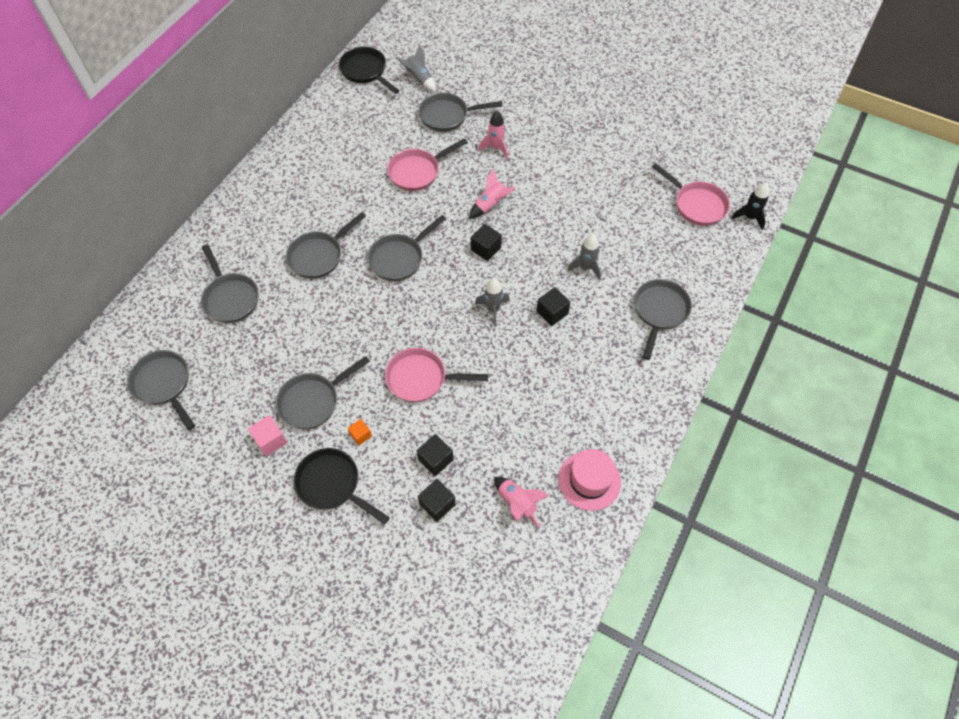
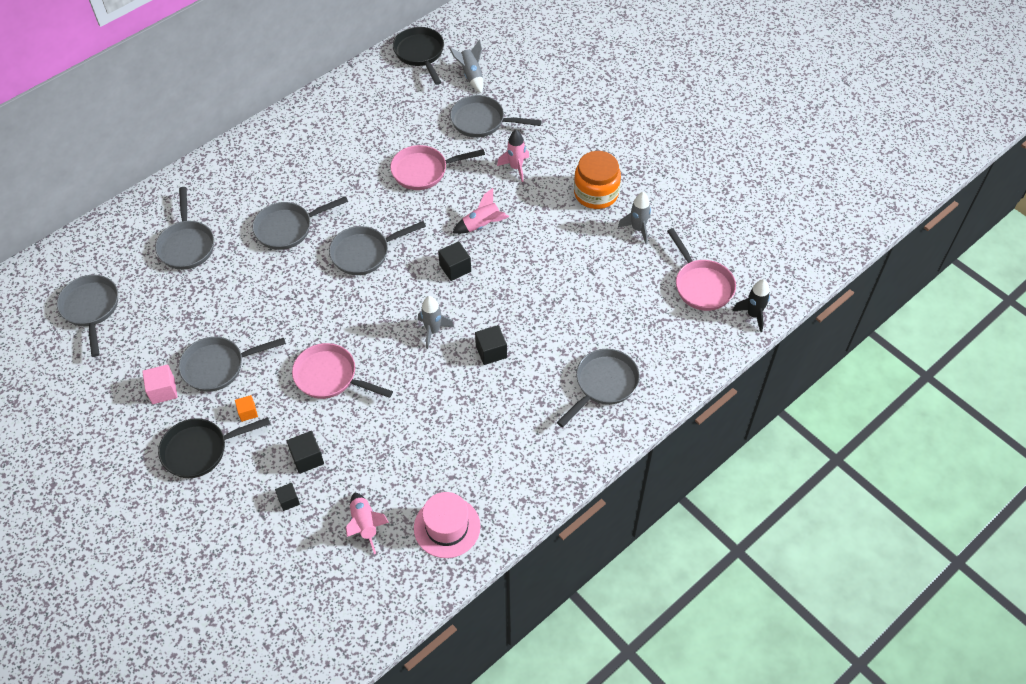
camera: 20 degrees right, 5 degrees down
black pan [294,448,390,524] -> black pan turned 75 degrees counterclockwise [158,417,270,478]
black cube [418,479,456,522] -> black cube [275,483,300,511], size x0.65
grey rocket [568,234,601,280] -> grey rocket moved to [618,192,651,244]
none -> orange jar [574,151,621,209]

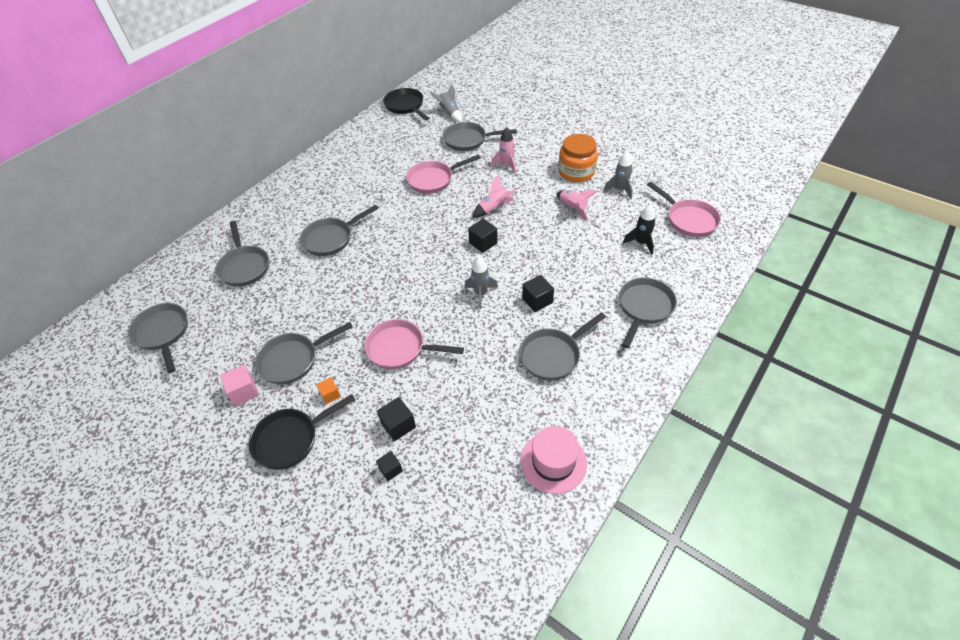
camera: 10 degrees left, 5 degrees down
grey pan [329,221,426,275] -> grey pan moved to [519,312,606,380]
pink rocket [346,493,389,554] -> pink rocket moved to [557,189,598,221]
black rocket [732,279,770,332] -> black rocket moved to [623,204,656,255]

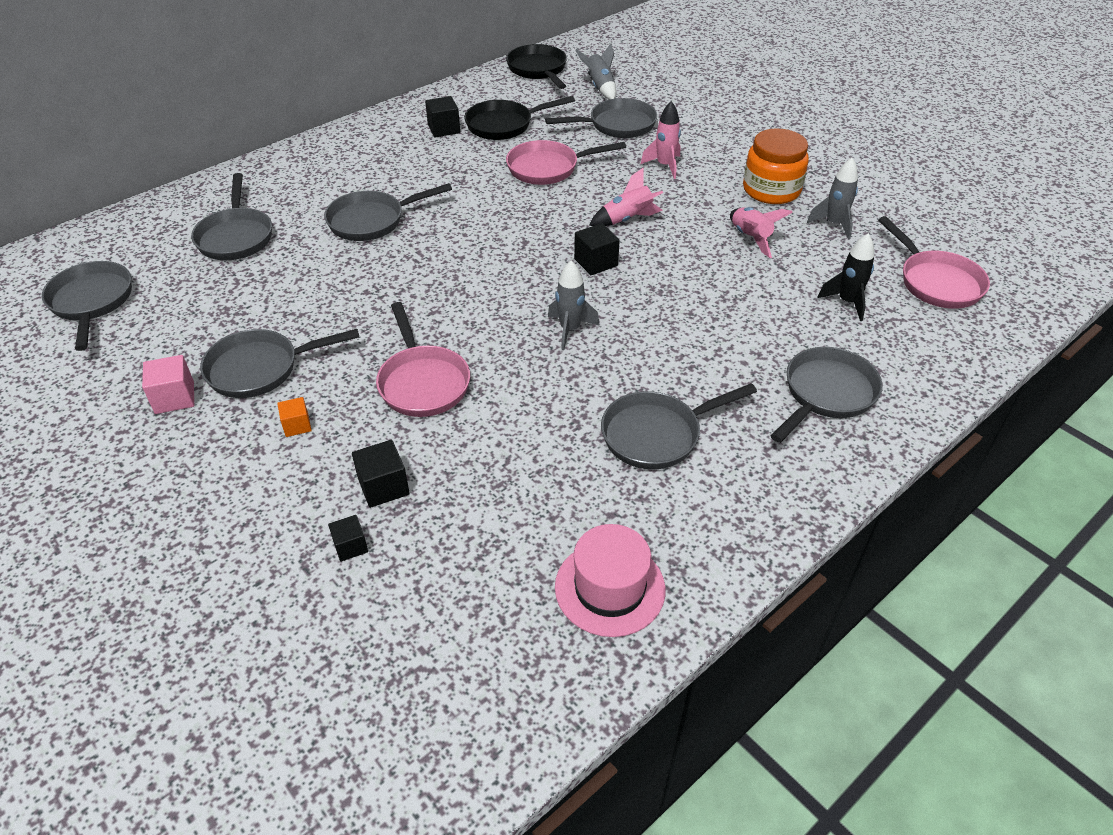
camera: 10 degrees right, 5 degrees down
black pan [248,394,355,470] -> black pan moved to [464,96,575,140]
pink pan [364,319,464,369] -> pink pan turned 135 degrees counterclockwise [376,302,470,417]
grey pan [443,122,517,151] -> grey pan turned 150 degrees clockwise [545,98,657,138]
black cube [522,275,554,312] -> black cube moved to [425,96,460,137]

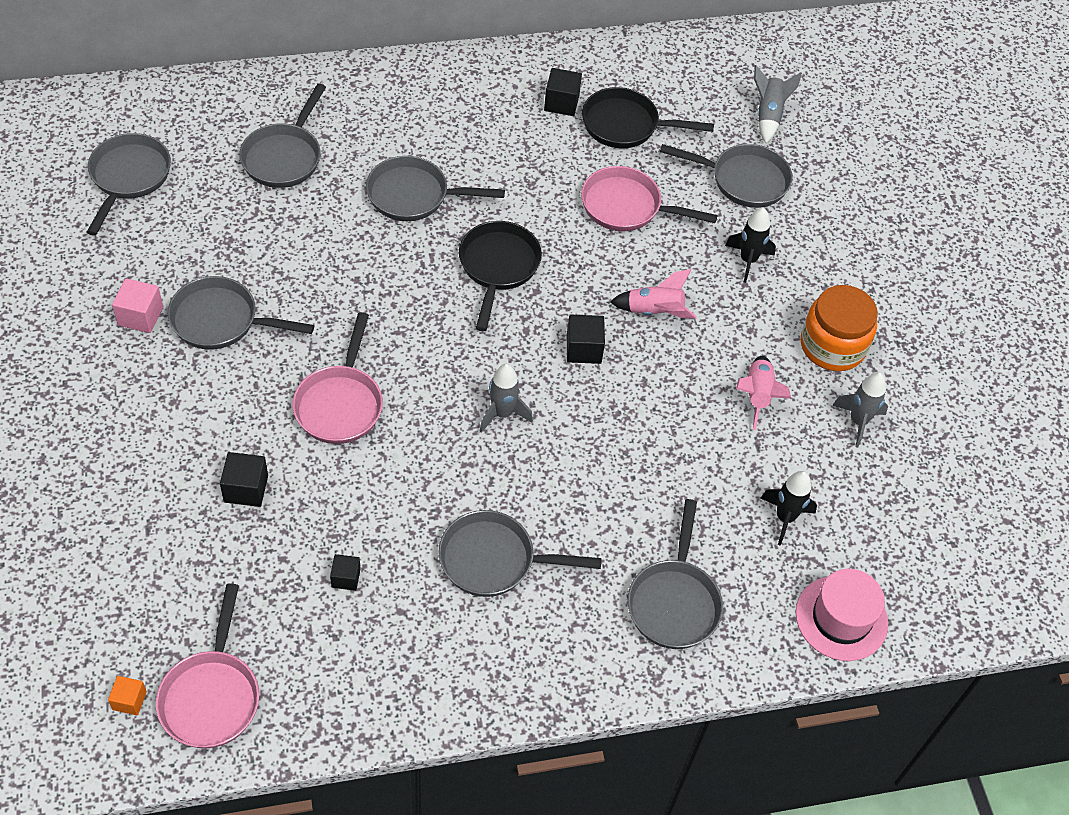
camera: 25 degrees right, 10 degrees up
orange cube [277,397,312,437] -> orange cube moved to [108,676,147,715]
black cube [328,515,368,562] -> black cube moved to [330,554,361,591]
black pan [506,44,567,89] -> black pan moved to [459,221,542,331]
pink hat [555,524,665,637] -> pink hat moved to [796,569,888,661]
pink rocket [641,101,681,179] -> black rocket [725,208,776,283]
grey pan [771,347,883,443] -> grey pan turned 120 degrees clockwise [627,499,723,649]
pink pan [878,216,990,309] -> pink pan moved to [156,583,259,748]

